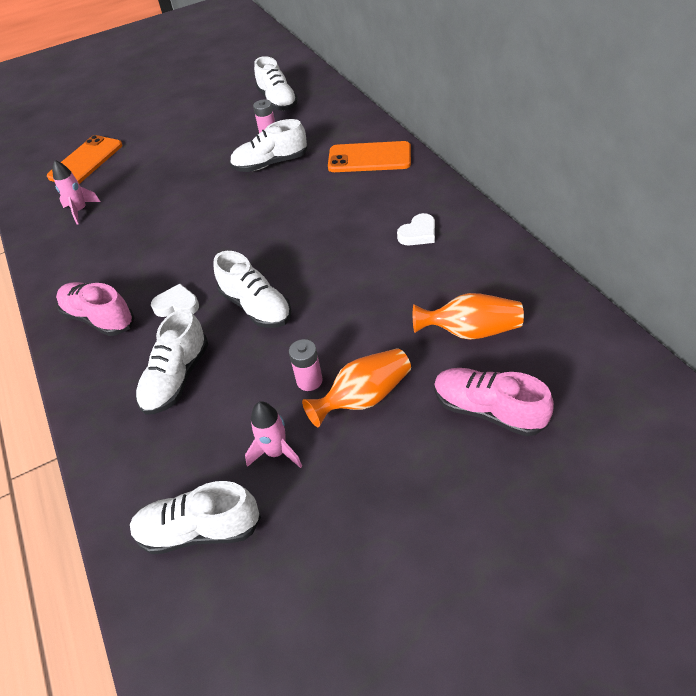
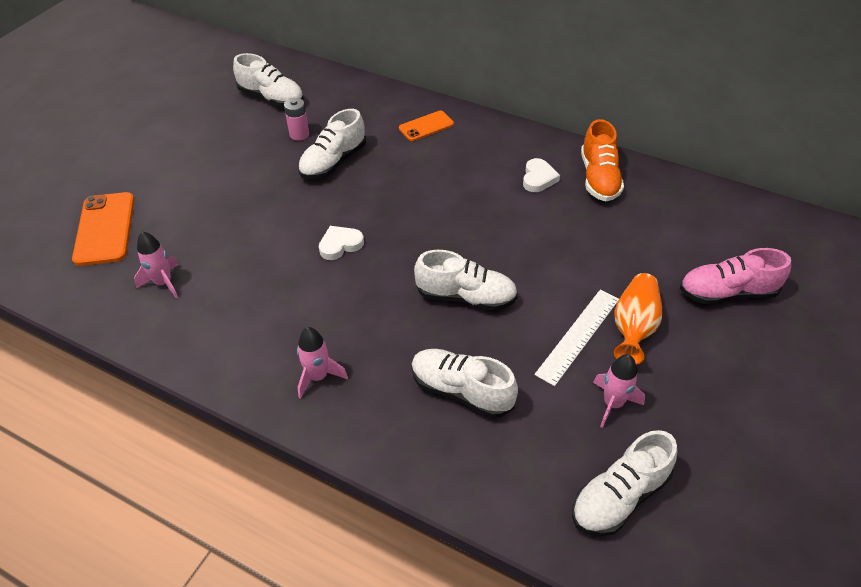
camera: 40 degrees left, 0 degrees up
pink shoe [56,282,135,336] -> pink rocket [297,327,348,399]
white shoe [136,309,208,415] -> white shoe turned 135 degrees clockwise [412,349,518,418]
white heart [151,284,199,317] -> white heart moved to [319,226,364,260]
pink battery [289,339,322,391] -> white ruler [534,289,619,386]
orange phone [328,141,411,172] -> orange phone [399,111,454,141], size x0.62
orange vase [413,293,524,340] -> none
none -> orange shoe [581,119,624,201]

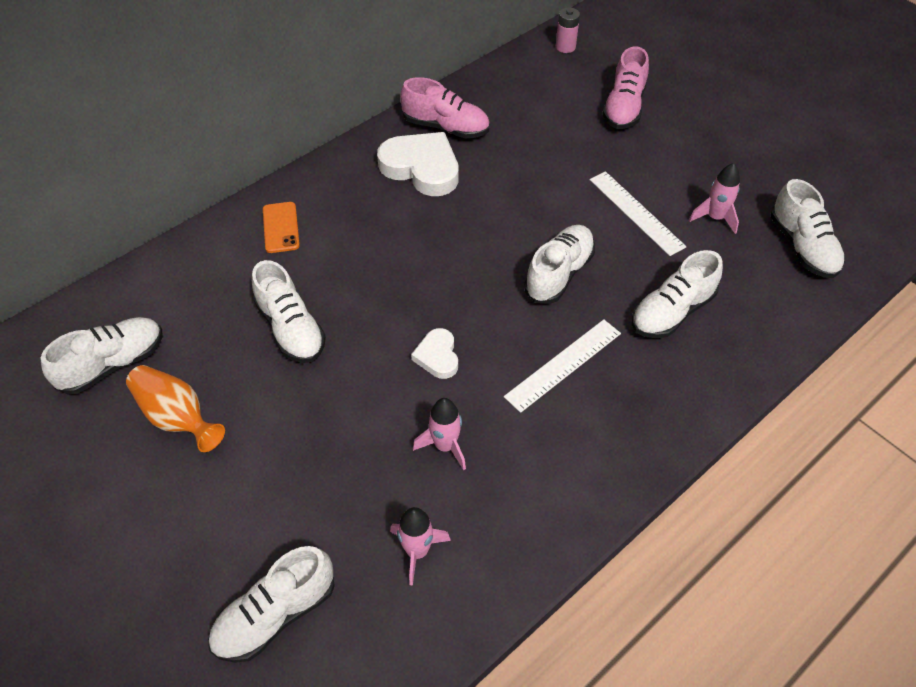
camera: 70 degrees left, 5 degrees up
orange phone [72,192,134,266] -> white shoe [208,546,335,663]
pink battery [284,98,309,141] -> pink battery moved to [556,7,580,53]
pink rocket [297,327,348,399] -> pink rocket moved to [413,398,466,470]
white heart [523,158,560,192] -> white heart [377,132,459,196], size x1.88
orange shoe [581,119,624,201] -> pink shoe [400,77,490,138]
orange vase [614,273,662,365] -> orange vase moved to [126,365,225,452]
none -> white ruler [504,319,621,413]

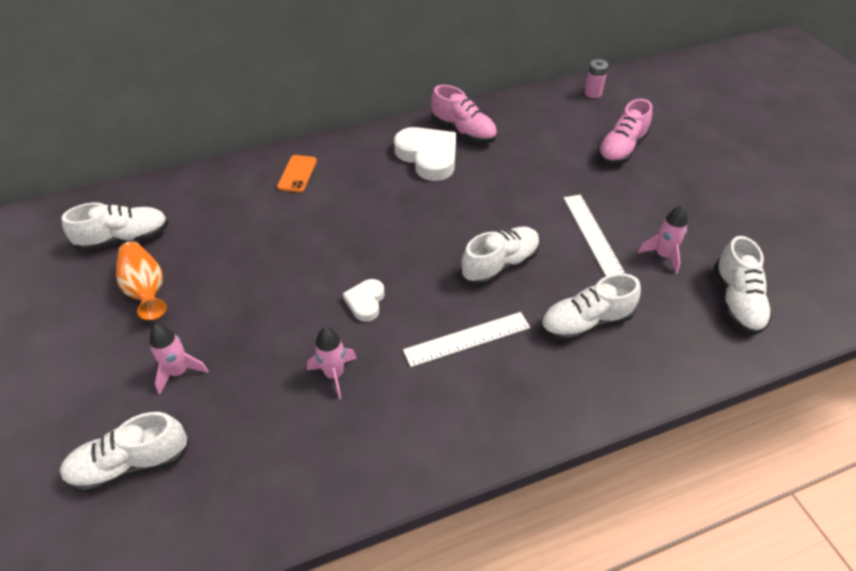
camera: 20 degrees right, 5 degrees down
white shoe [252,260,326,363] -> none
pink rocket [390,507,451,586] -> pink rocket moved to [150,324,208,395]

